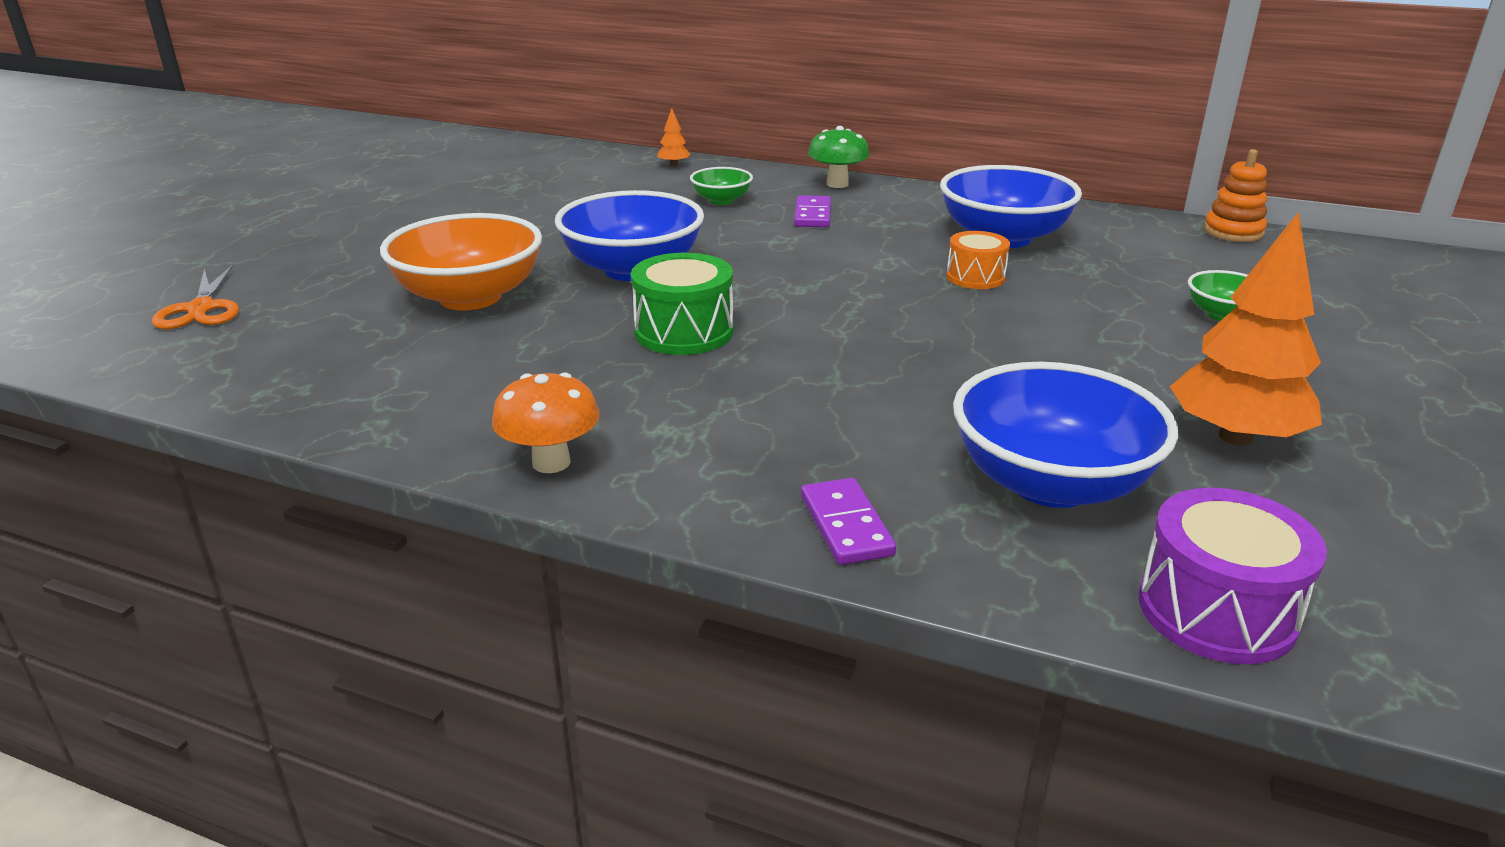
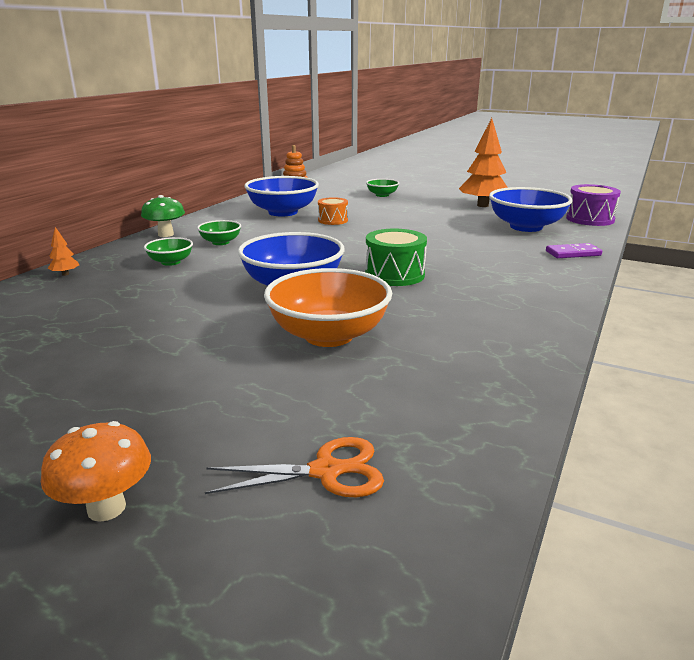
camera: 85 degrees left, 5 degrees down
orange mushroom [492,372,600,473] -> orange mushroom moved to [41,421,151,522]
purple domino [794,195,831,227] -> green bowl [197,220,241,245]

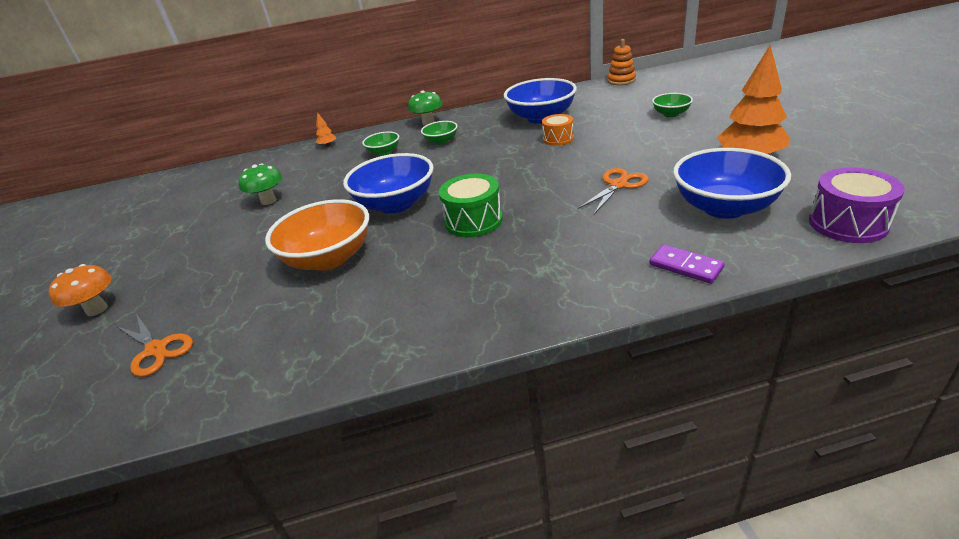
camera: 55 degrees right, 10 degrees up
none -> green mushroom [238,163,282,205]
none -> orange scissors [578,168,649,214]

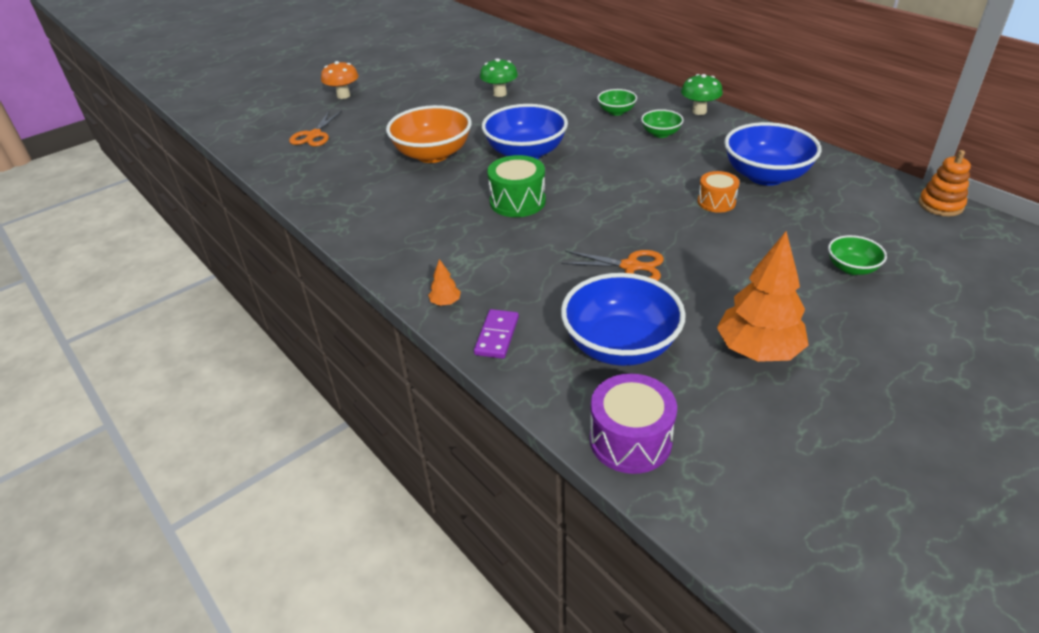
camera: 60 degrees right, 5 degrees up
orange tree [316,112,336,147] -> orange tree moved to [428,259,461,306]

